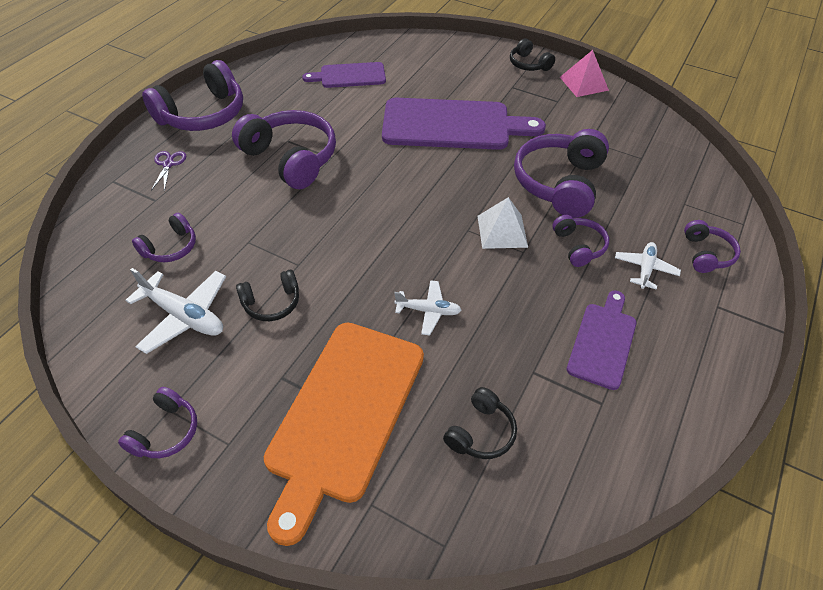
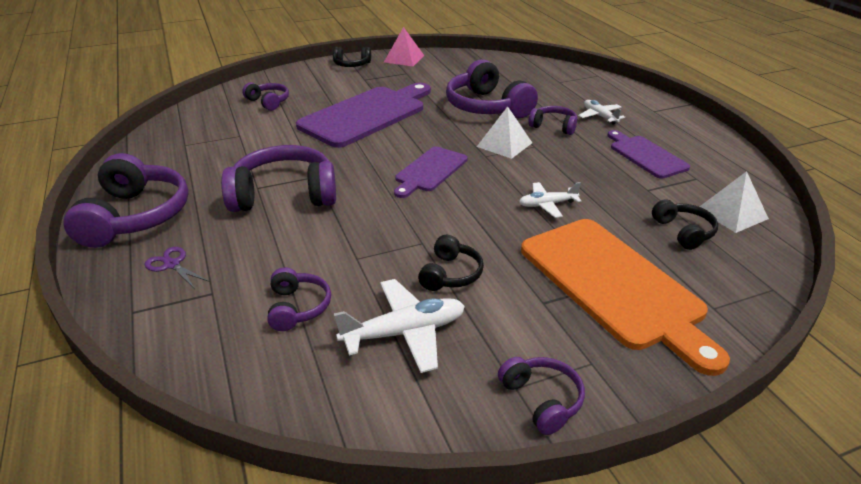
camera: 50 degrees left, 15 degrees down
purple cutting board [302,62,386,88] -> purple cutting board moved to [394,147,468,198]
white plane [394,280,462,335] -> white plane turned 150 degrees counterclockwise [519,182,581,218]
purple headphones [684,220,741,273] -> purple headphones moved to [242,82,289,111]
none -> white pyramid [700,171,769,233]

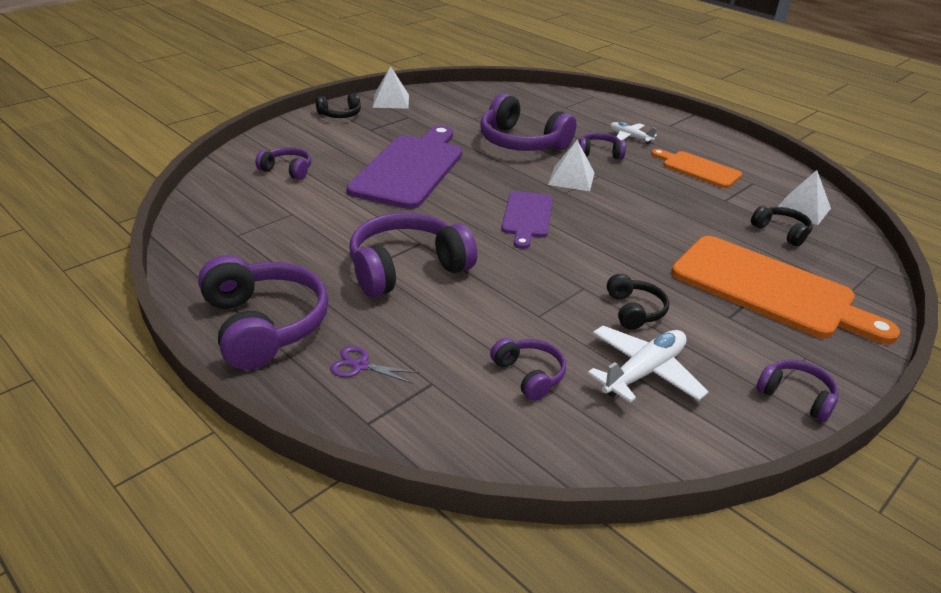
camera: 25 degrees left, 0 degrees up
pink pyramid [384,27,424,66] -> white pyramid [373,66,409,109]
white plane [519,182,581,218] -> none
purple cutting board [607,130,690,179] -> orange cutting board [651,149,742,188]

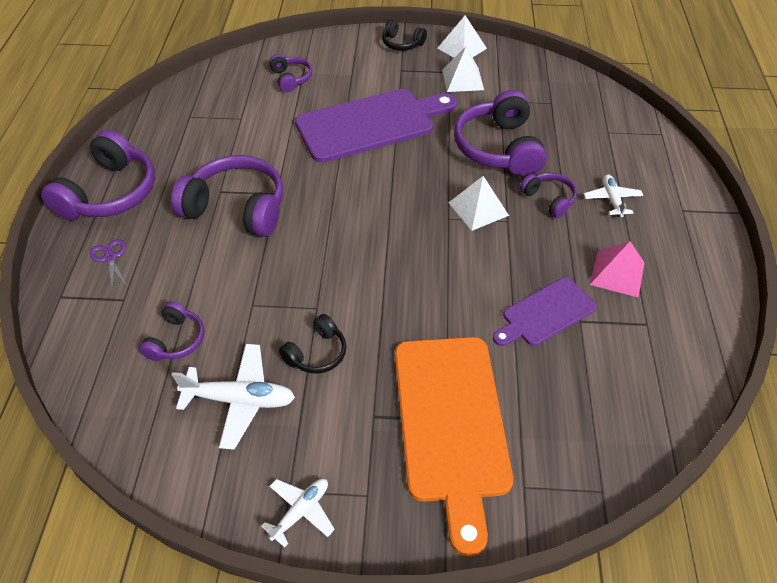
camera: 50 degrees right, 15 degrees up
purple cutting board [501,191,553,249] -> purple cutting board moved to [493,277,597,346]
orange cutting board [651,149,742,188] -> pink pyramid [590,241,644,297]
black headphones [751,206,813,247] -> none
purple headphones [756,359,839,422] -> white plane [261,479,335,548]
white pyramid [778,170,831,225] -> white pyramid moved to [442,47,484,92]

